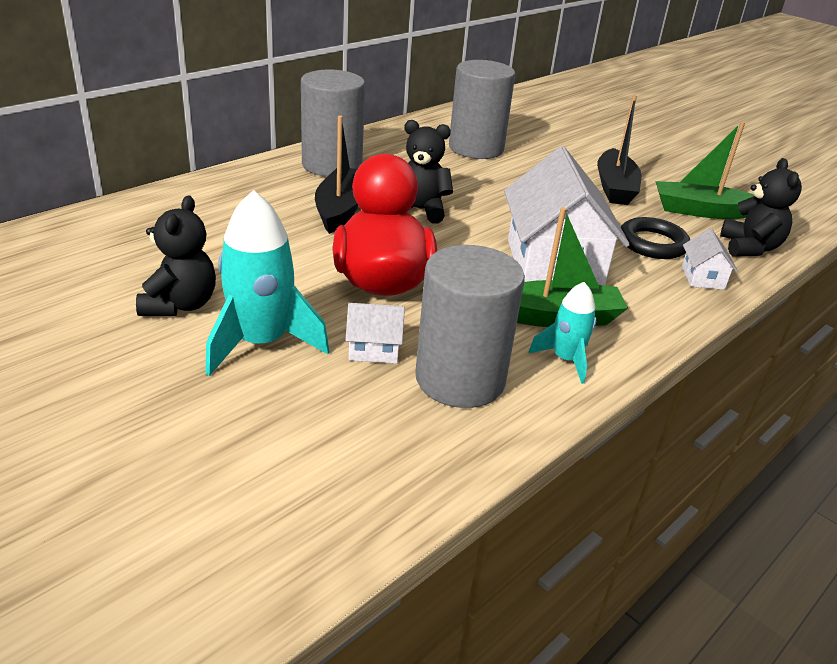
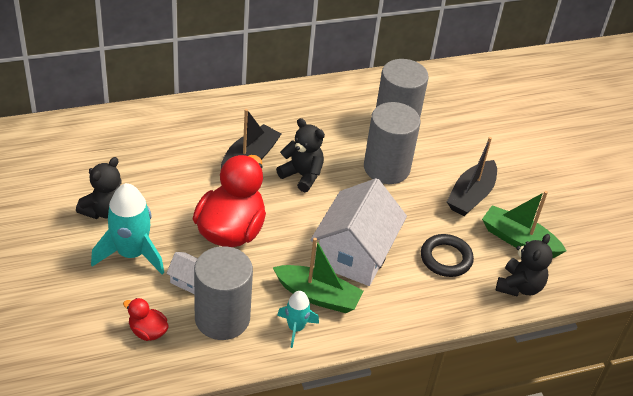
camera: 25 degrees right, 10 degrees up
grey cylinder [301,69,365,177] -> grey cylinder moved to [364,102,420,184]
white house [682,228,738,290] -> none
none -> red duck [123,298,169,341]

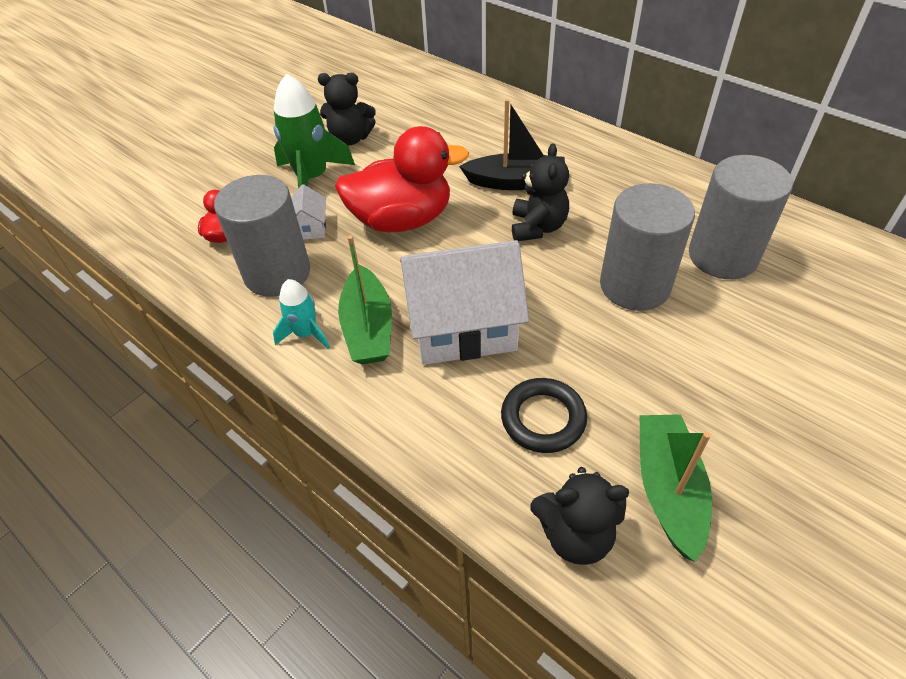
camera: 65 degrees right, 5 degrees up
turquoise rocket [91,183,164,275] -> green rocket [274,74,355,188]
black boat [447,137,497,216] -> none

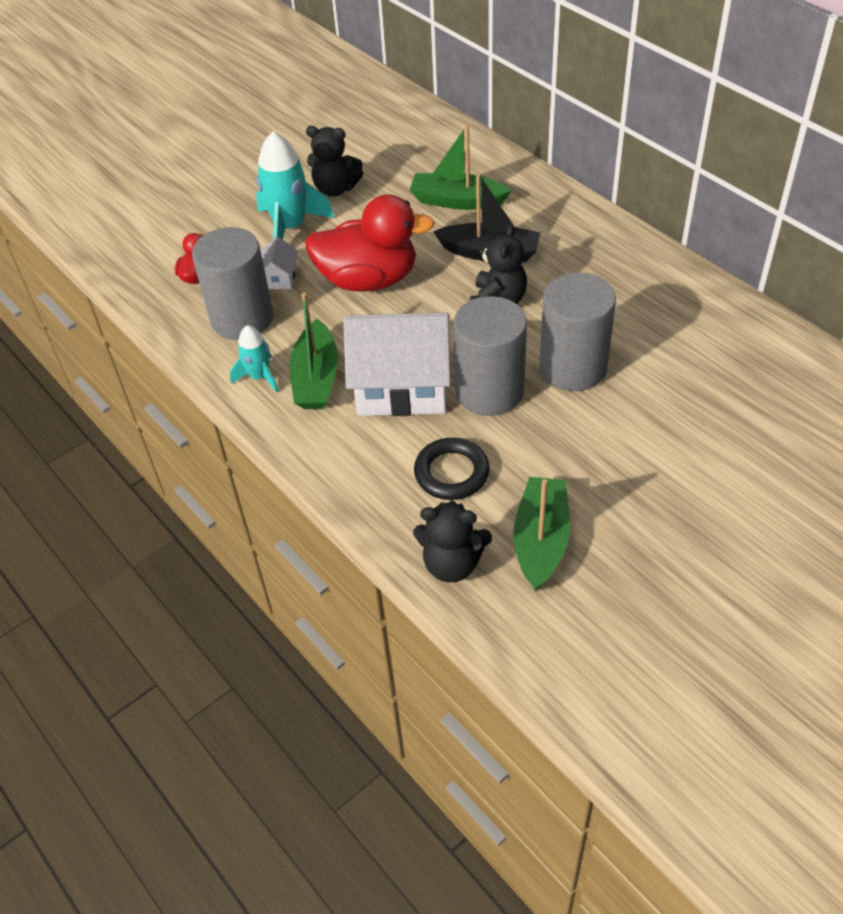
camera: 10 degrees right, 0 degrees up
green rocket [274,74,355,188] -> turquoise rocket [256,131,334,240]
grey cylinder [689,155,793,279] -> grey cylinder moved to [454,296,527,416]
none -> green boat [410,125,512,210]

